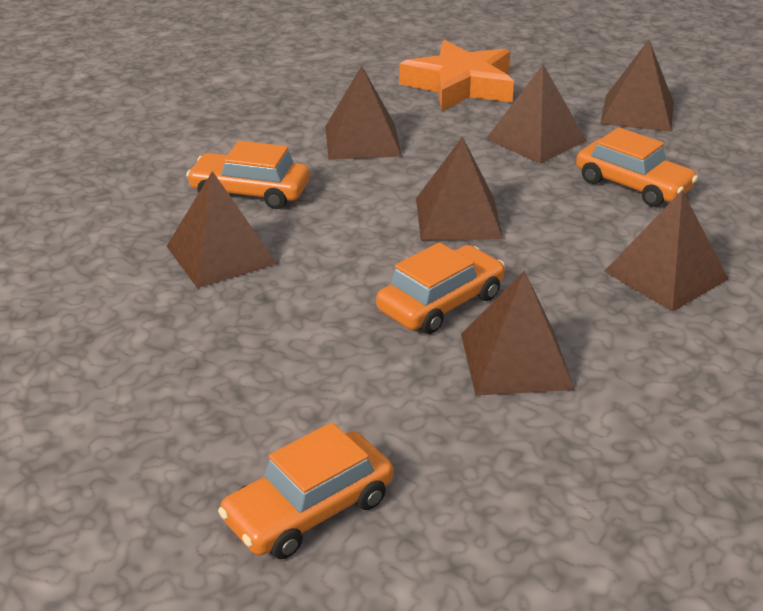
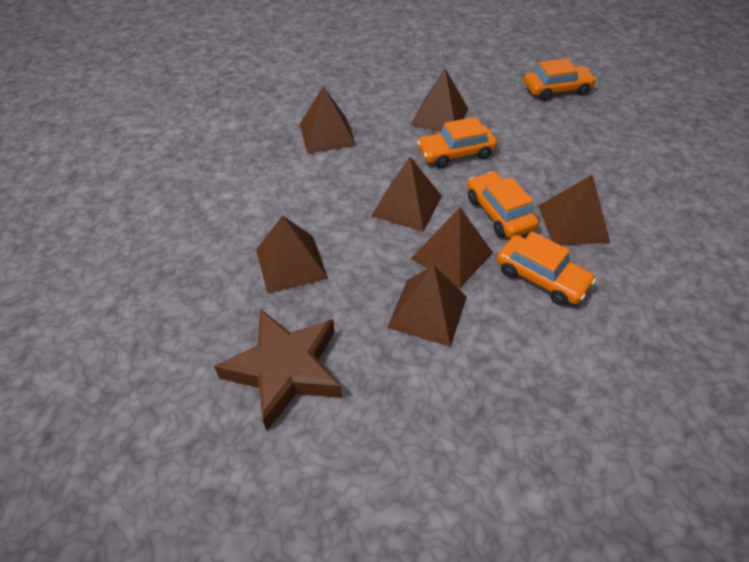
camera: 155 degrees left, 15 degrees up
orange star [399,40,514,111] -> brown star [214,309,342,431]
orange car [576,127,698,207] -> orange car moved to [467,172,539,238]
brown pyramid [600,40,674,132] -> brown pyramid moved to [411,207,493,288]

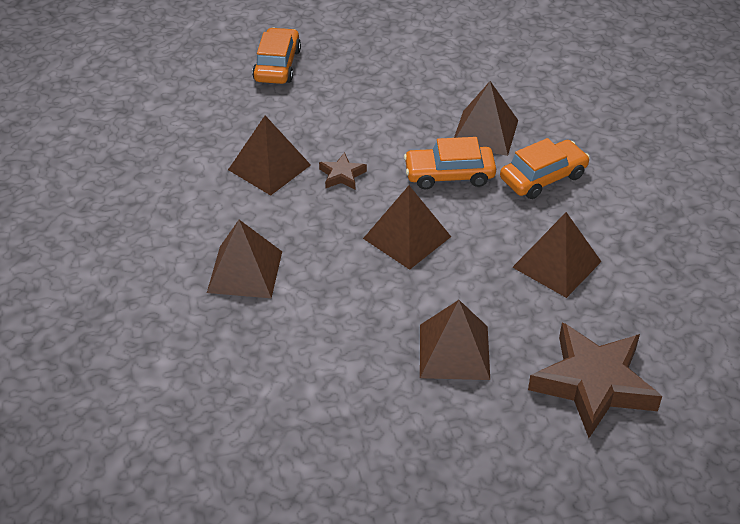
camera: 70 degrees left, 5 degrees down
brown pyramid [411,207,493,288] -> none
orange car [417,117,497,168] -> brown star [319,152,367,190]

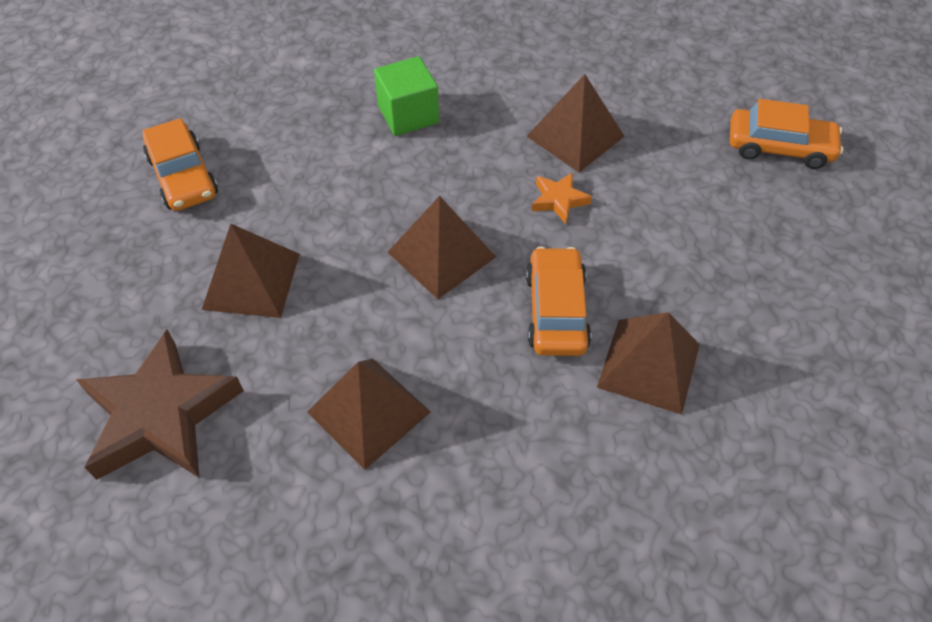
camera: 95 degrees right, 10 degrees up
brown pyramid [207,220,282,298] -> green cube [374,56,439,136]
brown star [319,152,367,190] -> orange star [532,172,592,224]
orange car [500,138,590,199] -> orange car moved to [143,118,218,211]

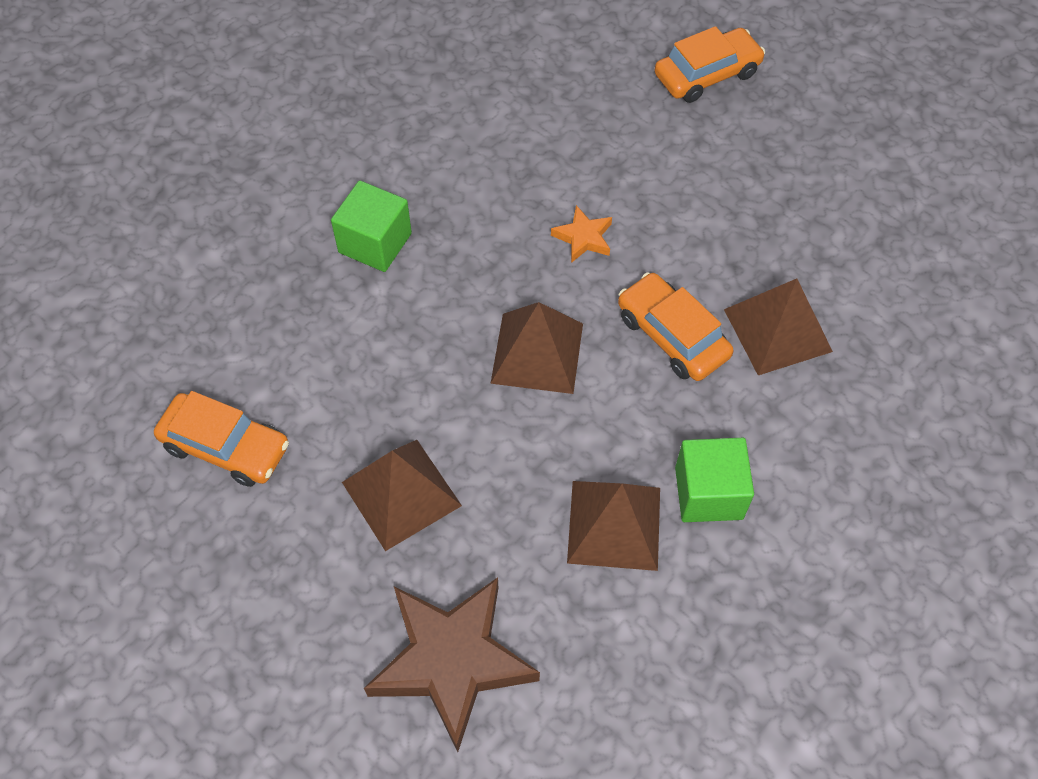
camera: 40 degrees left, 5 degrees up
brown pyramid [526,74,625,172] -> none
none -> green cube [675,438,754,522]

